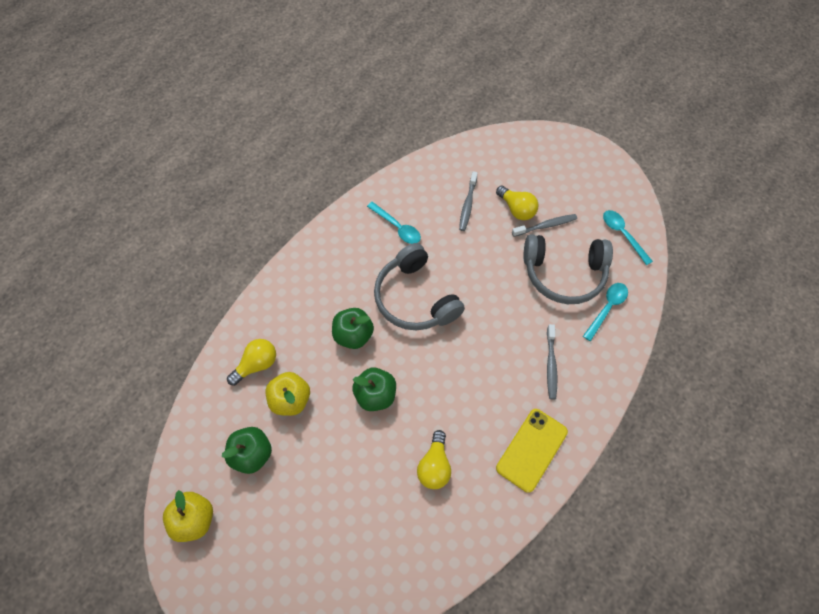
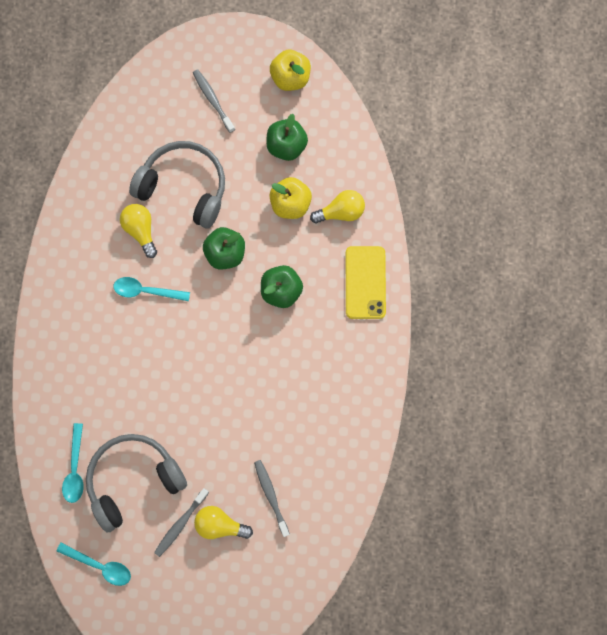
camera: 145 degrees right, 15 degrees up
yellow light bulb [227,339,276,386] -> yellow light bulb turned 120 degrees counterclockwise [310,190,365,223]
turquoise spoon [367,202,421,244] -> turquoise spoon moved to [114,277,190,301]
grey headphones [374,243,465,331] -> grey headphones moved to [129,141,225,229]
yellow phone [496,409,568,493] -> yellow phone moved to [346,246,386,319]
grey toothbrush [547,324,557,400] -> grey toothbrush moved to [193,69,235,133]

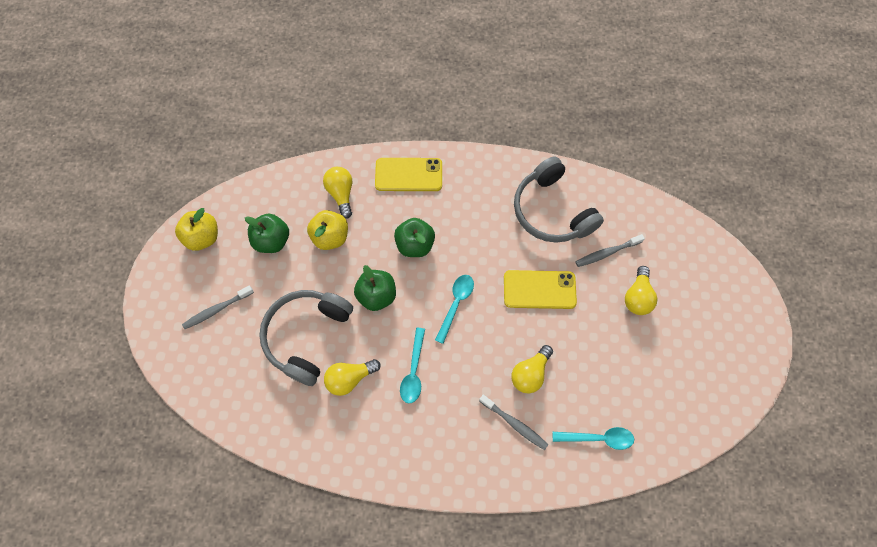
camera: 90 degrees left, 10 degrees down
turquoise spoon [57,543,131,586] -> turquoise spoon moved to [435,275,474,344]
grey headphones [86,434,187,533] -> grey headphones moved to [514,156,604,243]
grey toothbrush [154,488,209,557] -> grey toothbrush moved to [479,395,548,450]
none -> yellow phone [504,270,577,309]
none -> yellow light bulb [511,345,553,394]

